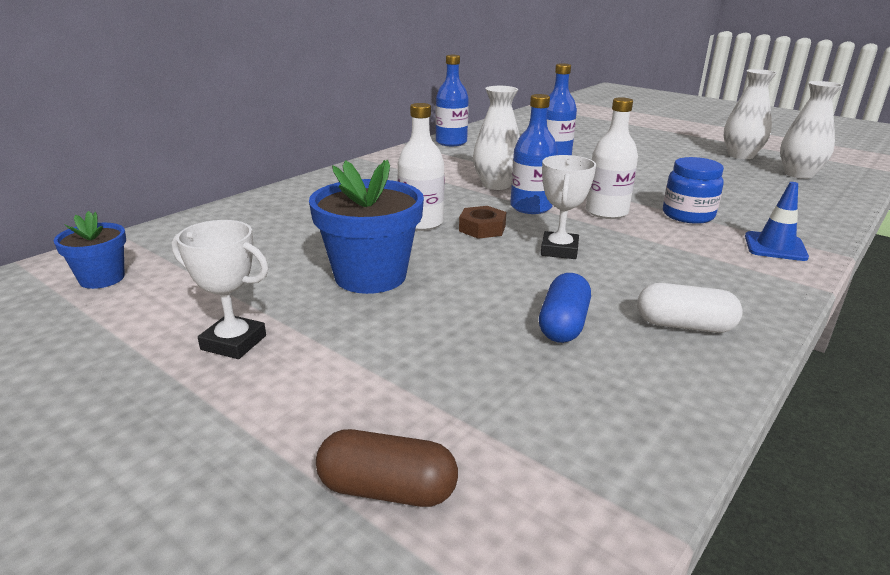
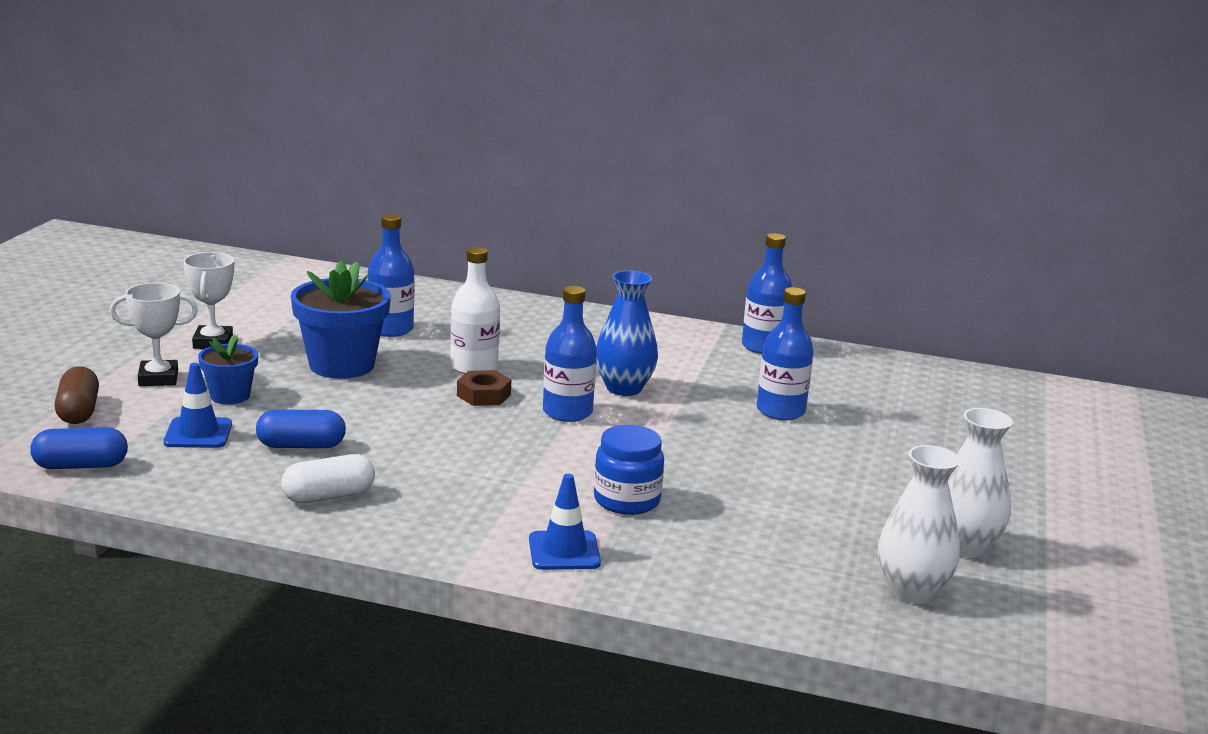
camera: 65 degrees right, 5 degrees down
blue flower pot [54,211,126,289] -> blue flower pot moved to [198,334,258,405]
white vase [473,86,520,190] -> blue vase [596,270,658,396]
white trophy [541,155,596,259] -> white trophy moved to [110,283,198,386]
white bottle [586,97,638,219] -> none
white capsule [637,283,743,333] -> white capsule turned 75 degrees clockwise [281,454,375,503]
none -> blue capsule [30,427,128,469]
none -> blue traffic cone [164,363,232,448]
none -> blue bottle [368,214,415,337]

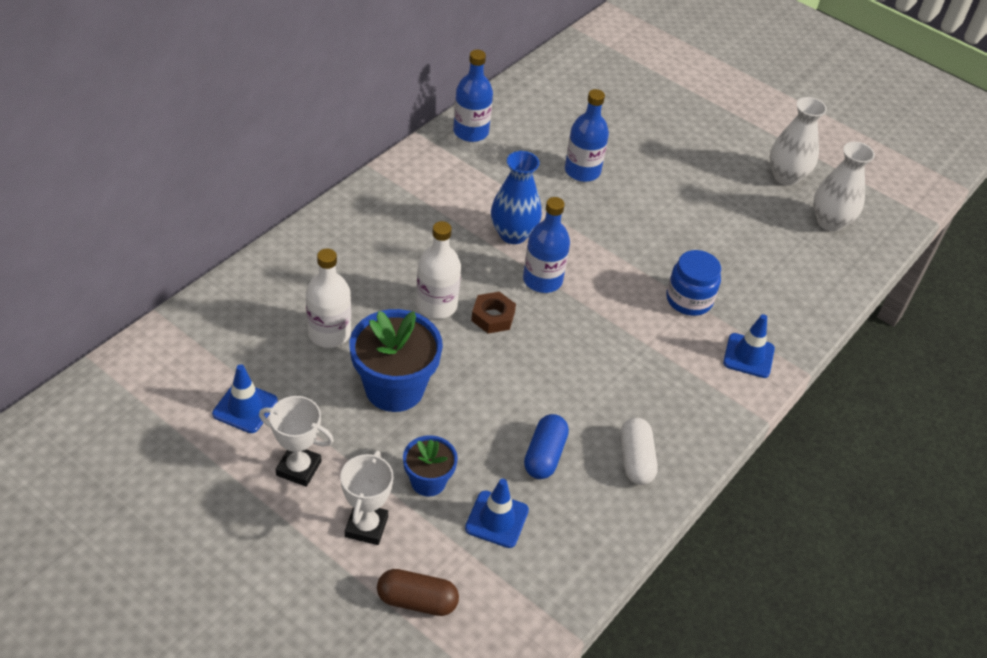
camera: 70 degrees left, 25 degrees up
blue capsule [30,427,128,469] -> none
blue bottle [368,214,415,337] -> white bottle [306,248,351,348]
none -> blue traffic cone [212,364,278,433]

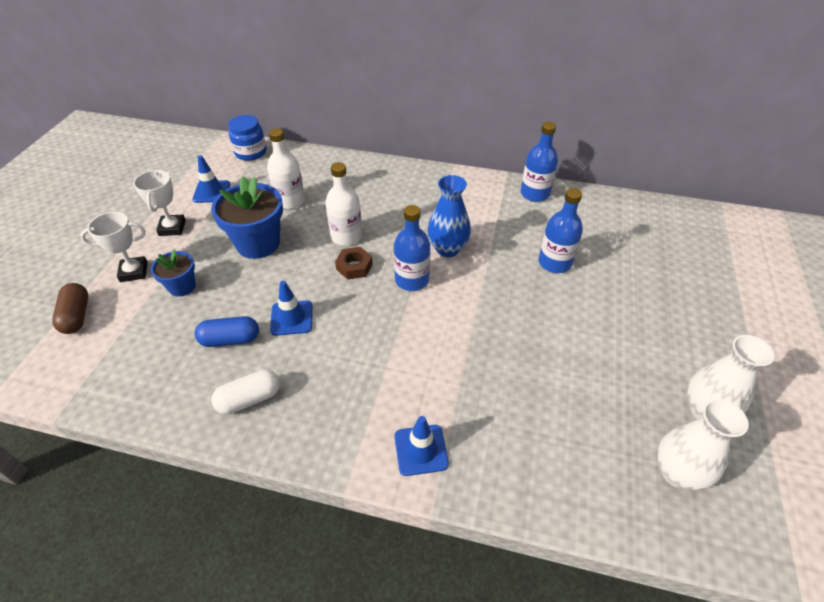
camera: 70 degrees right, 0 degrees up
blue traffic cone [465,479,529,548] -> blue traffic cone moved to [270,281,313,336]
blue jar [666,250,721,316] -> blue jar moved to [228,115,267,161]

